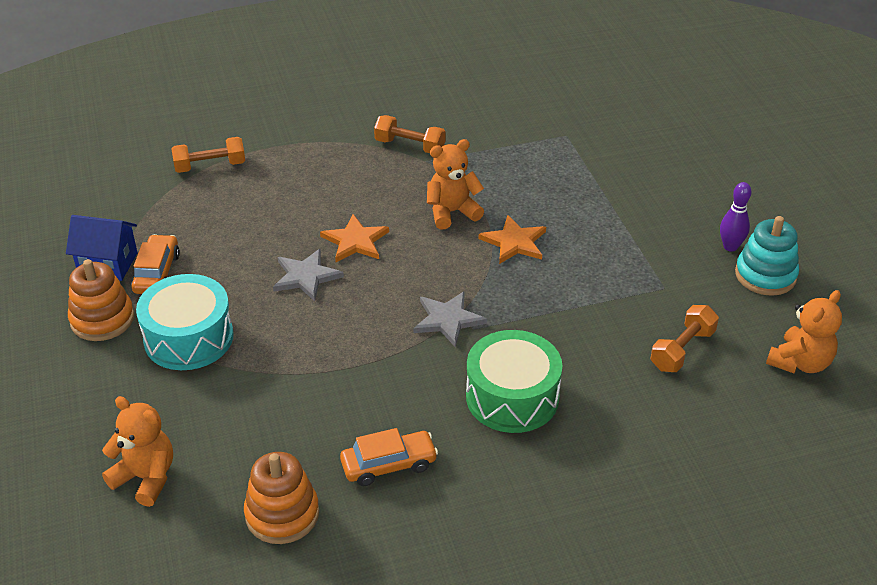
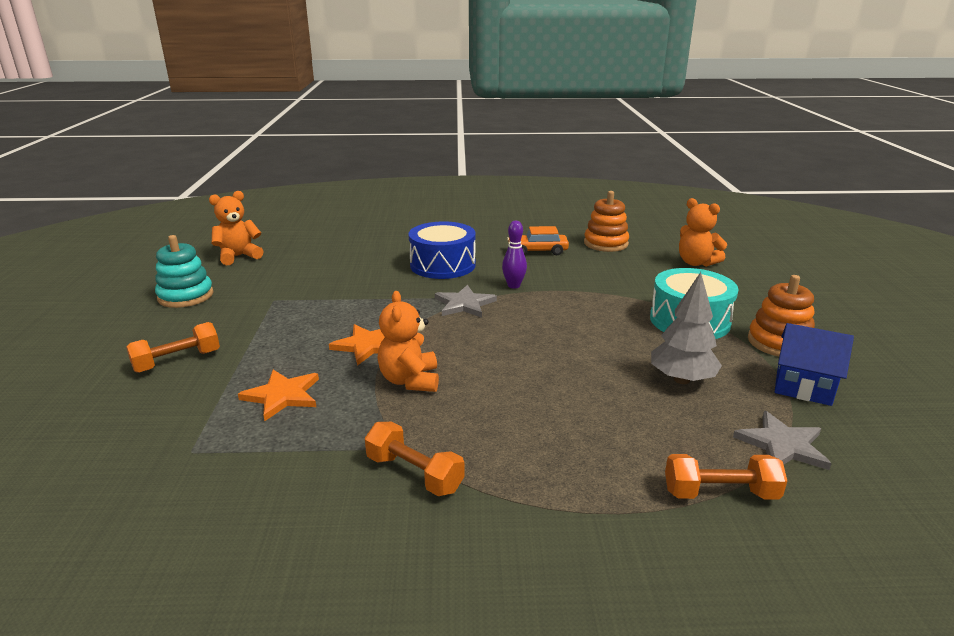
camera: 165 degrees left, 15 degrees down
orange car [131,234,180,294] -> none
grey star [273,249,344,301] -> grey star moved to [733,411,832,470]
orange star [320,214,389,262] -> orange star moved to [238,370,319,421]
orange teddy bear [427,139,484,229] -> orange teddy bear turned 90 degrees clockwise [377,291,439,392]
green drum [466,330,562,433] -> blue drum [408,221,476,279]
orange dumbbell [651,305,719,372] -> orange dumbbell moved to [126,322,220,373]
purple bowling pin [720,182,751,252] -> purple bowling pin moved to [502,221,527,289]
none -> grey tree [651,272,722,384]

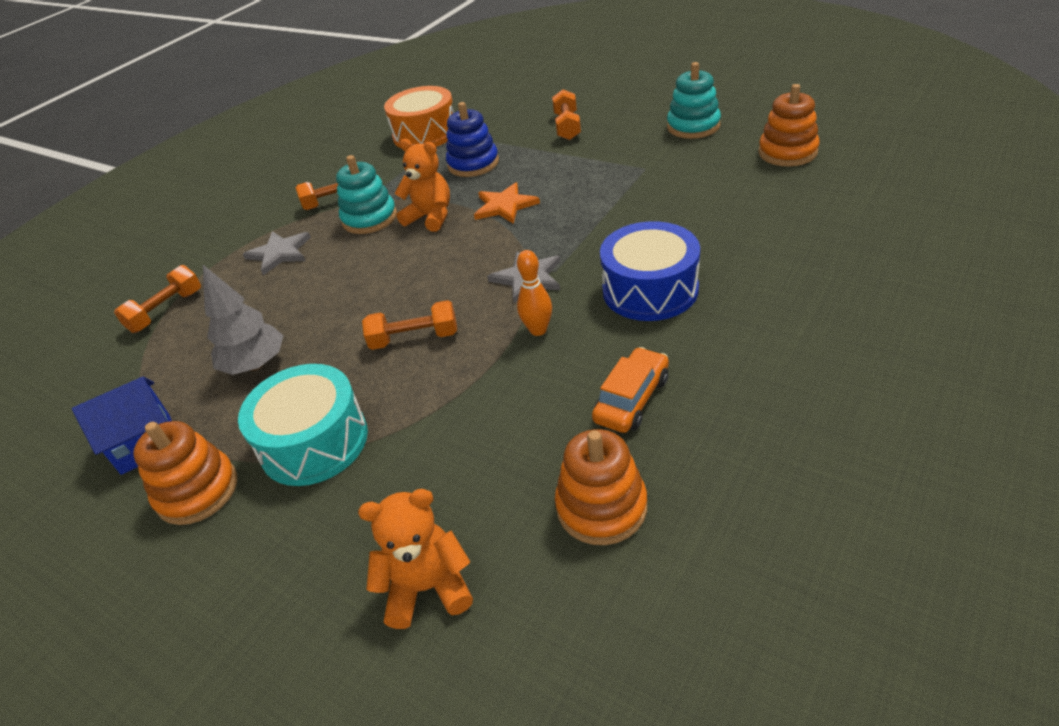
camera: 130 degrees right, 15 degrees up
orange teddy bear [209,191,263,265] -> orange stacking toy [758,84,820,167]
orange star [238,370,319,421] -> blue stacking toy [446,102,499,177]
purple bowling pin [502,221,527,289] -> orange bowling pin [517,250,552,336]
grey star [733,411,832,470] -> grey star moved to [243,232,311,275]
none -> turquoise stacking toy [336,155,397,234]
none -> orange dumbbell [362,300,457,350]
none -> orange drum [384,86,454,148]

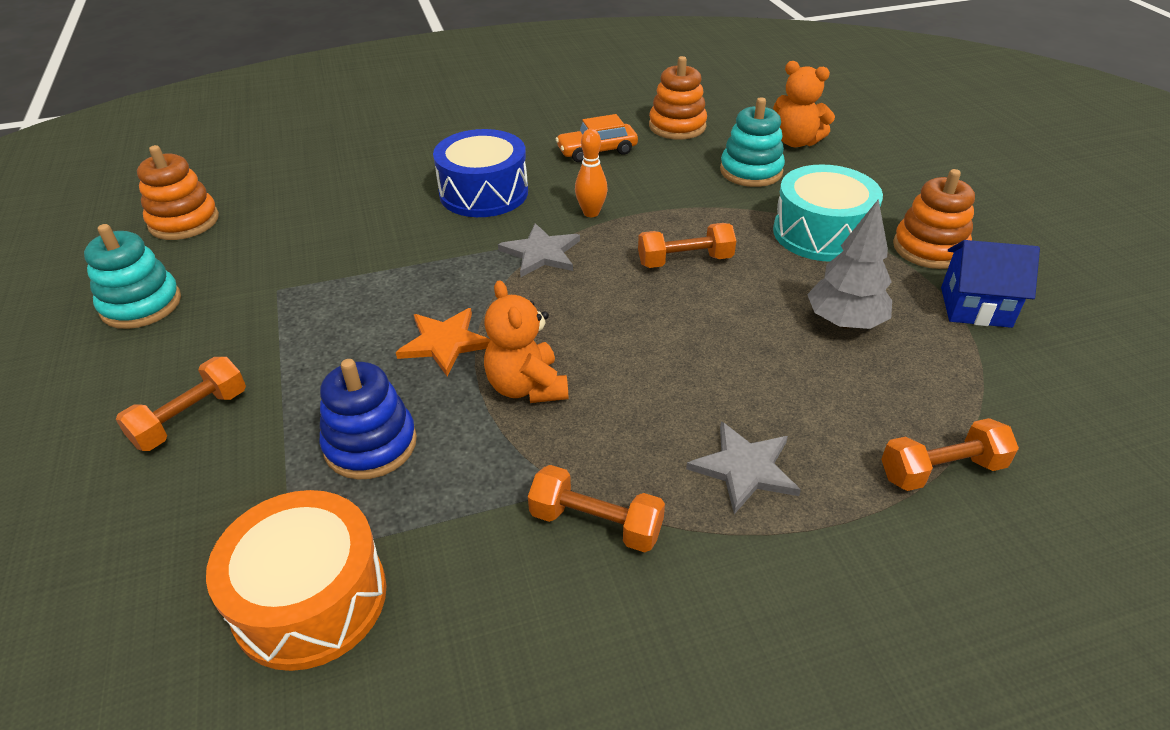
camera: 145 degrees left, 0 degrees up
turquoise stacking toy [336,155,397,234] -> turquoise stacking toy moved to [720,97,785,187]
orange dumbbell [362,300,457,350] -> orange dumbbell turned 45 degrees counterclockwise [638,223,736,268]

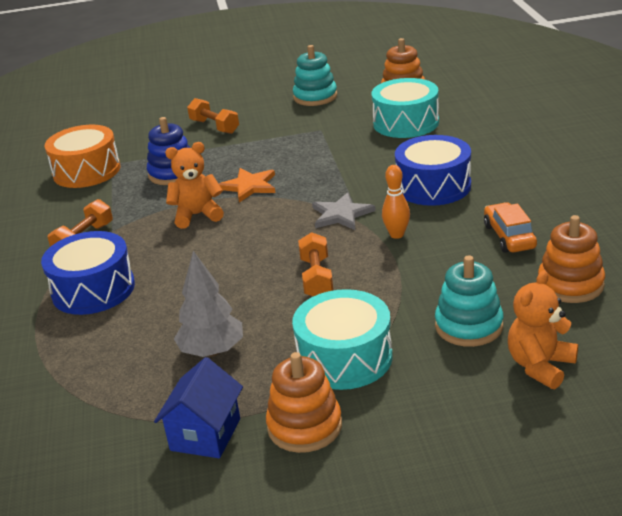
camera: 100 degrees right, 10 degrees down
grey star [686,421,801,514] -> blue drum [41,231,135,315]
orange dumbbell [881,418,1019,491] -> none
none -> turquoise drum [371,78,439,138]

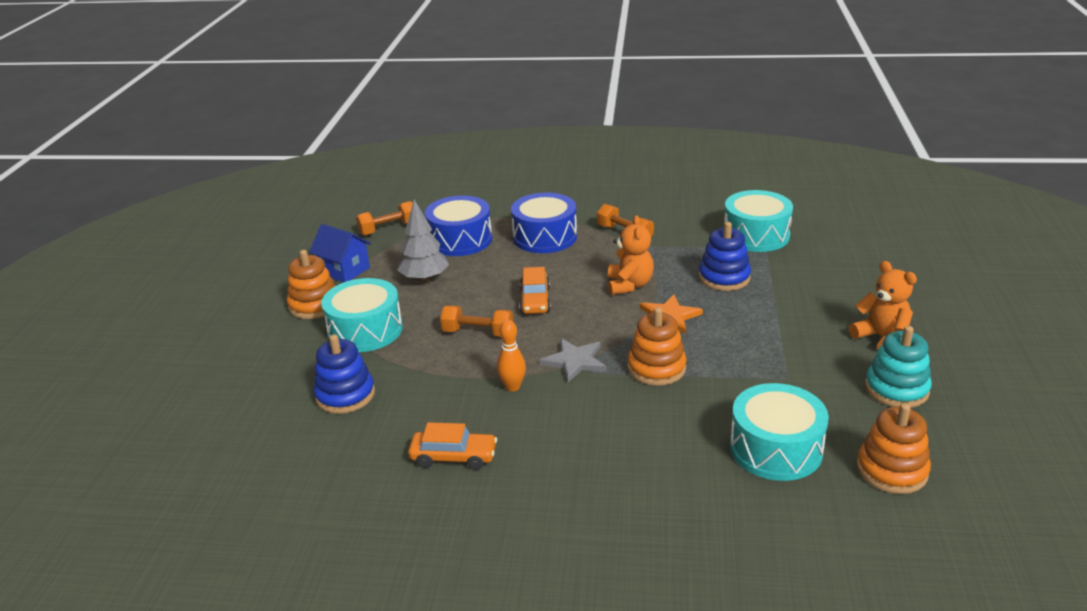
camera: 105 degrees right, 0 degrees up
orange drum [44,125,120,188] -> turquoise drum [724,190,793,252]
orange dumbbell [187,98,239,134] -> orange dumbbell moved to [356,201,413,236]
blue drum [395,135,471,206] -> blue drum moved to [425,196,492,256]
turquoise stacking toy [435,255,504,347] -> blue stacking toy [314,334,375,414]
orange teddy bear [508,271,578,389] -> orange teddy bear moved to [849,261,917,350]
orange stacking toy [538,215,605,303] -> orange stacking toy moved to [627,307,686,386]
none -> orange car [519,267,551,314]

